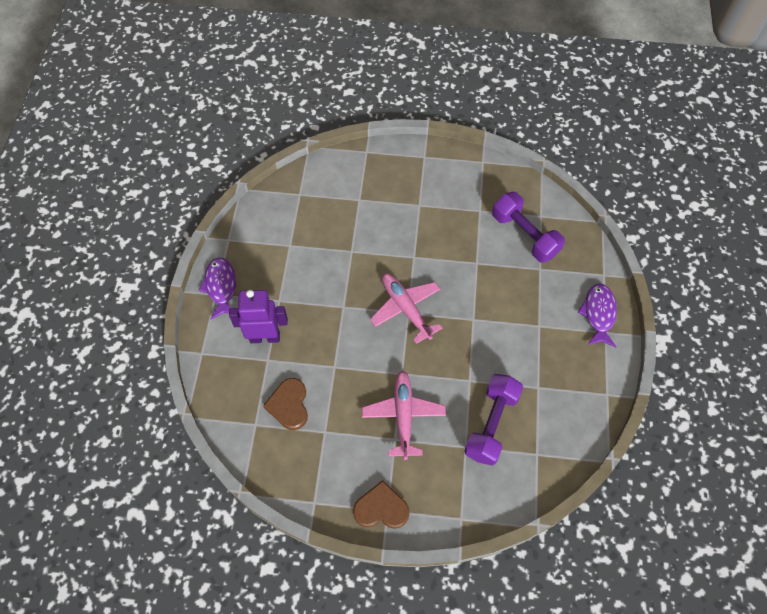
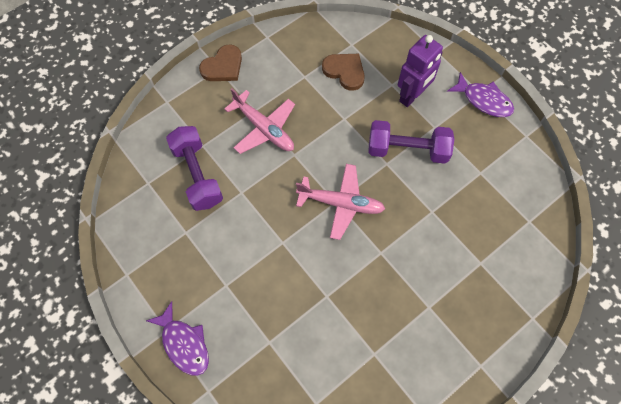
camera: 135 degrees right, 5 degrees up
purple dumbbell [492,192,565,263] -> purple dumbbell moved to [368,120,454,164]

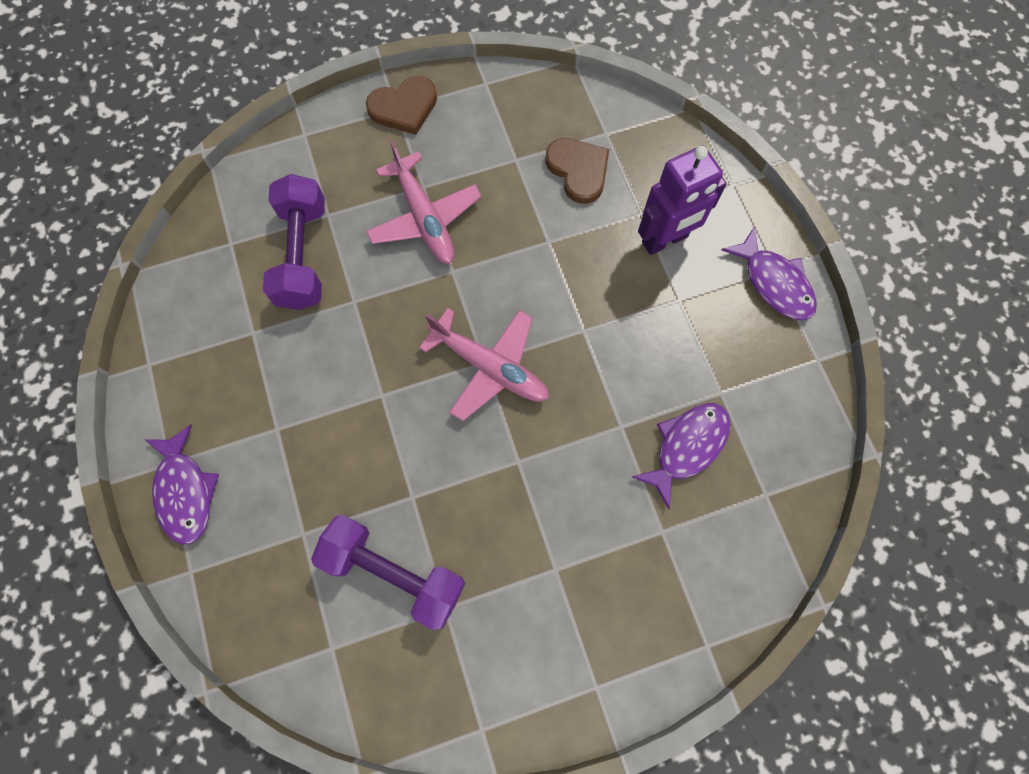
camera: 20 degrees right, 5 degrees up
purple dumbbell [368,120,454,164] -> purple dumbbell moved to [311,515,465,630]
none -> purple fish [632,403,731,509]

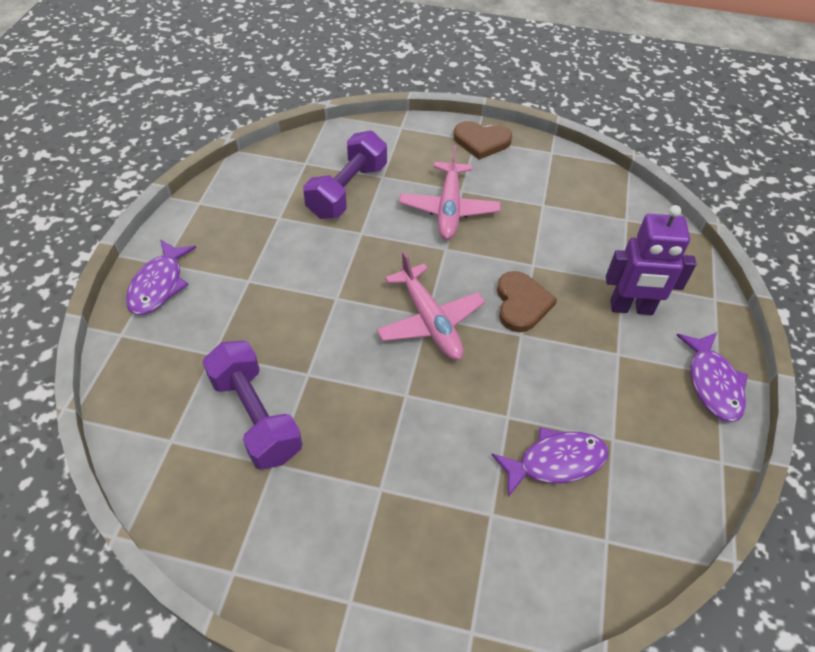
camera: 30 degrees right, 20 degrees down
brown heart [545,138,609,204] -> brown heart moved to [497,271,557,332]

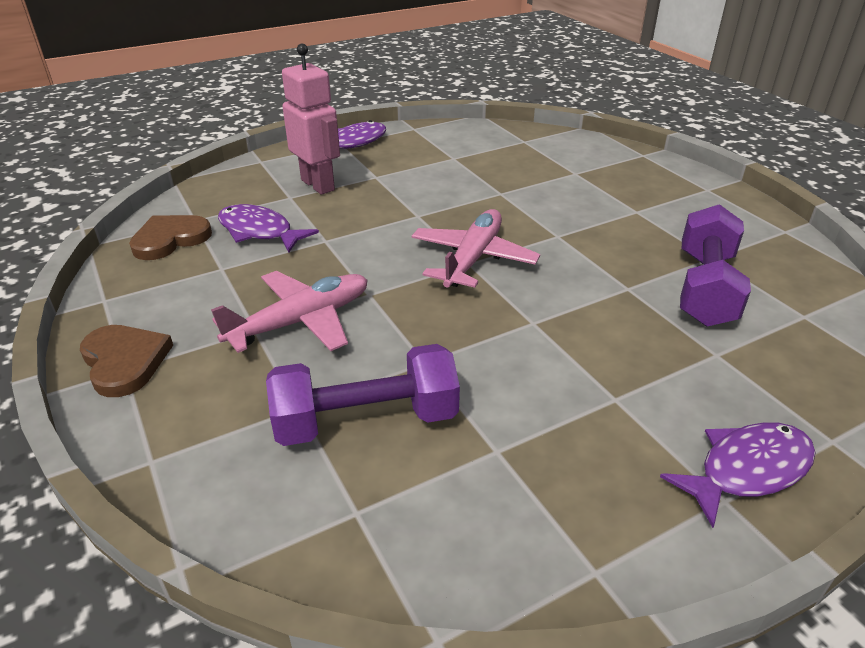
camera: 130 degrees left, 15 degrees down
purple fish [491,427,609,497] -> purple fish moved to [218,204,319,252]
brown heart [497,271,557,332] -> brown heart moved to [129,215,212,260]
purple robot [606,205,697,315] -> pink robot [282,43,340,195]

